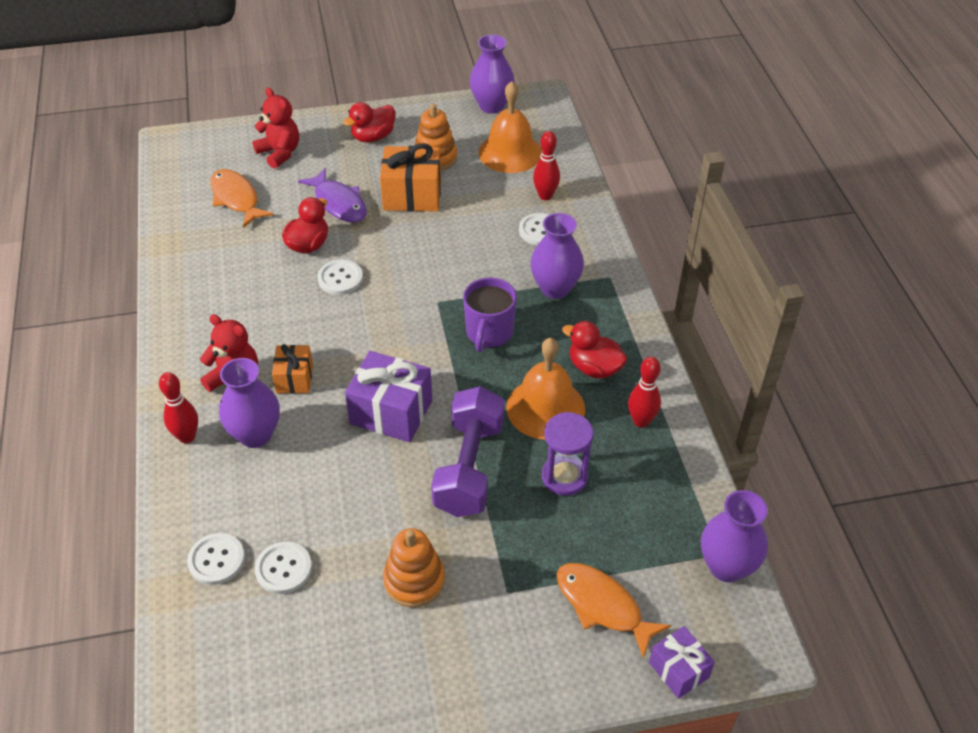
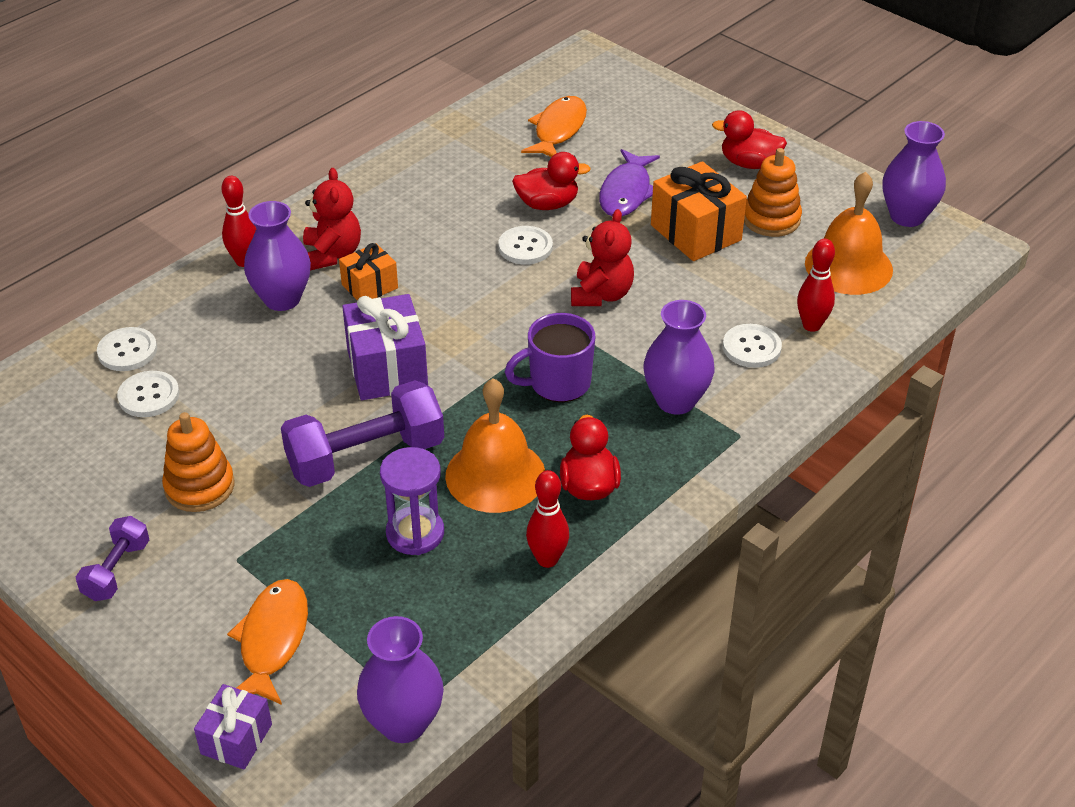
camera: 55 degrees right, 5 degrees down
red teddy bear [252,88,299,169] -> red teddy bear moved to [571,209,634,306]
none -> purple dumbbell [76,516,149,601]

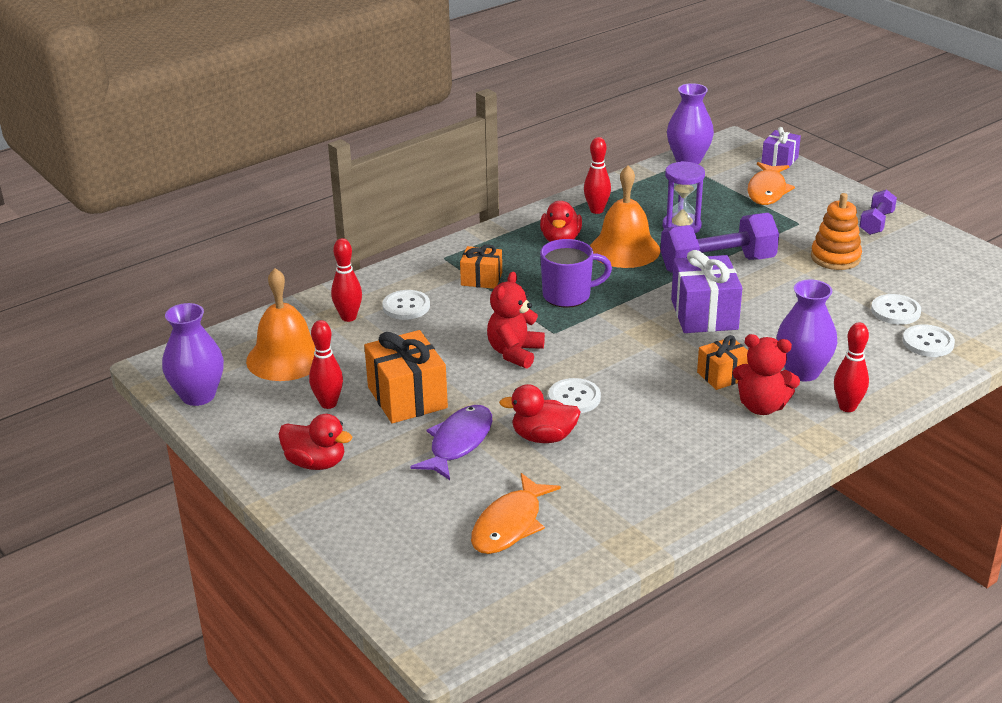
camera: 170 degrees left, 10 degrees down
red teddy bear [303,168,361,271] -> red teddy bear turned 75 degrees counterclockwise [733,334,800,415]
purple vase [643,300,714,415] -> orange gift [460,244,502,289]
orange stacking toy [744,148,802,237] -> red bowling pin [309,320,343,409]

